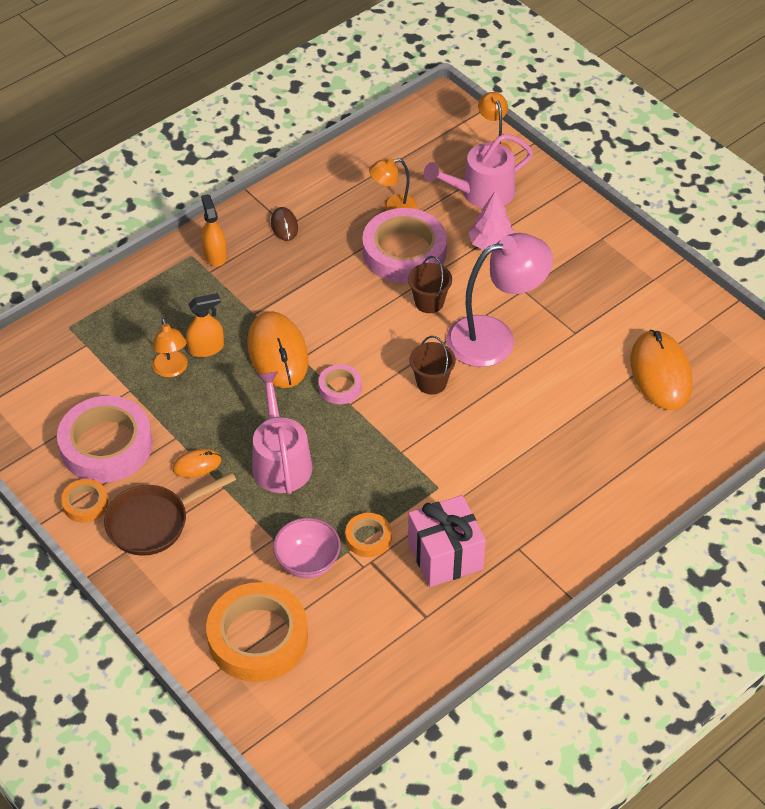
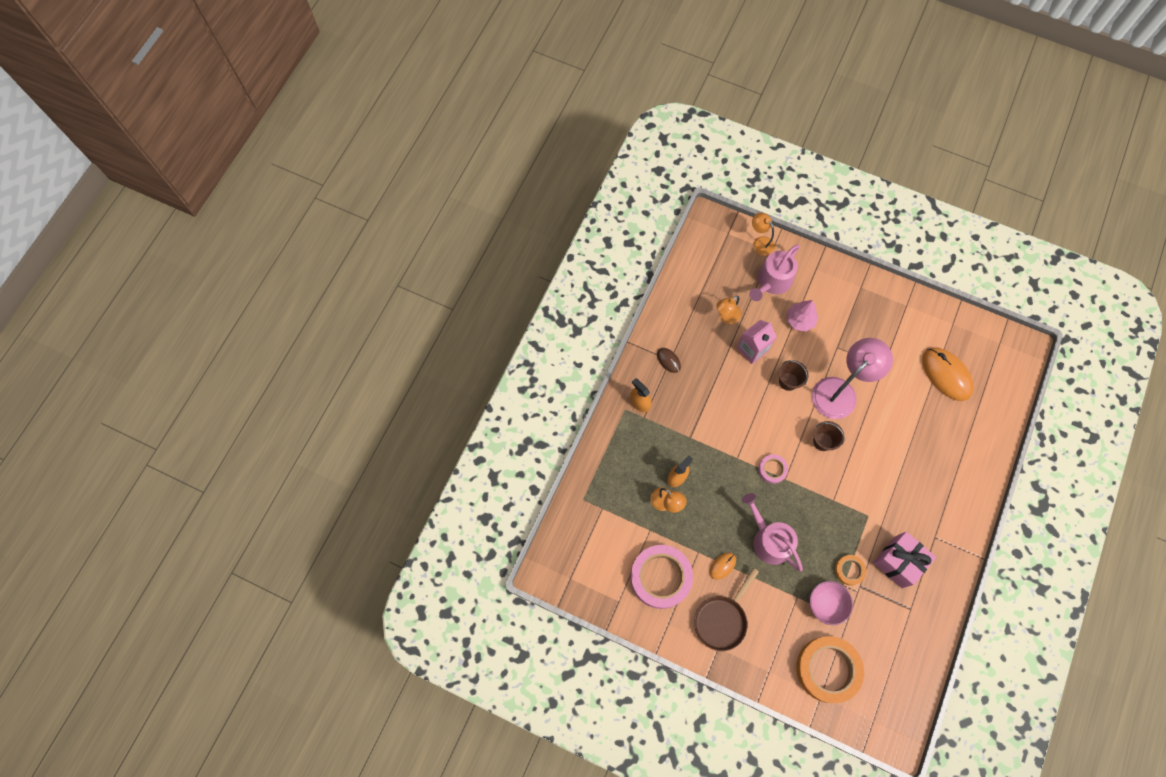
camera: 25 degrees left, 20 degrees up
orange tape [61,479,108,523] -> none
orange mouse [247,311,309,388] -> none
pink tape [362,208,447,283] -> pink carton [736,320,777,364]

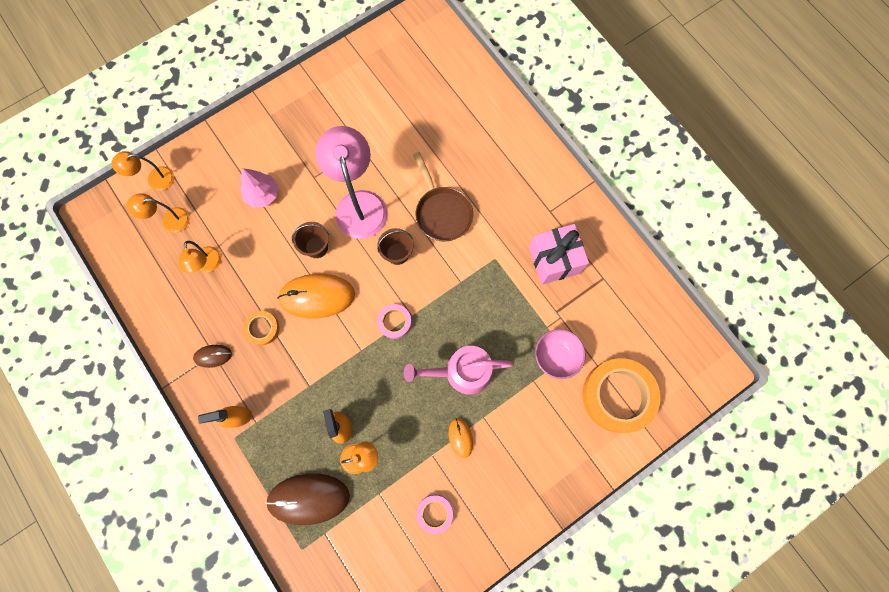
camera: 60 degrees left, 5 degrees up
pink tape [630,545,693,609] -> pink tape [417,494,453,534], size x0.48
brown pan [694,568,759,651] -> brown pan moved to [413,152,473,241]
pink carton [736,320,777,364] -> none
pink watering can [749,244,800,301] -> none
orange tape [835,555,866,586] -> orange tape moved to [243,311,279,346]
orange mouse [922,348,974,401] -> orange mouse moved to [277,274,355,318]
none -> orange lamp [127,193,190,232]
none -> brown mouse [265,473,350,525]

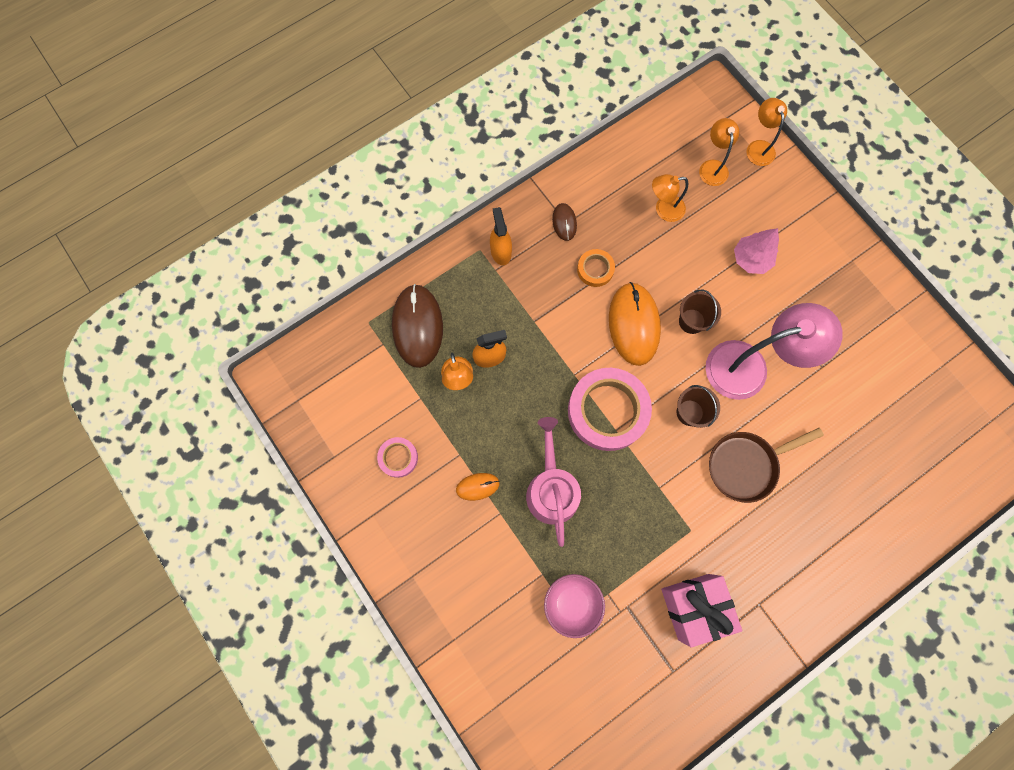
camera: 90 degrees right, 0 degrees up
pink tape [377,304,412,339] -> pink tape [568,368,652,451], size x2.08
orange tape [582,358,661,433] -> none

